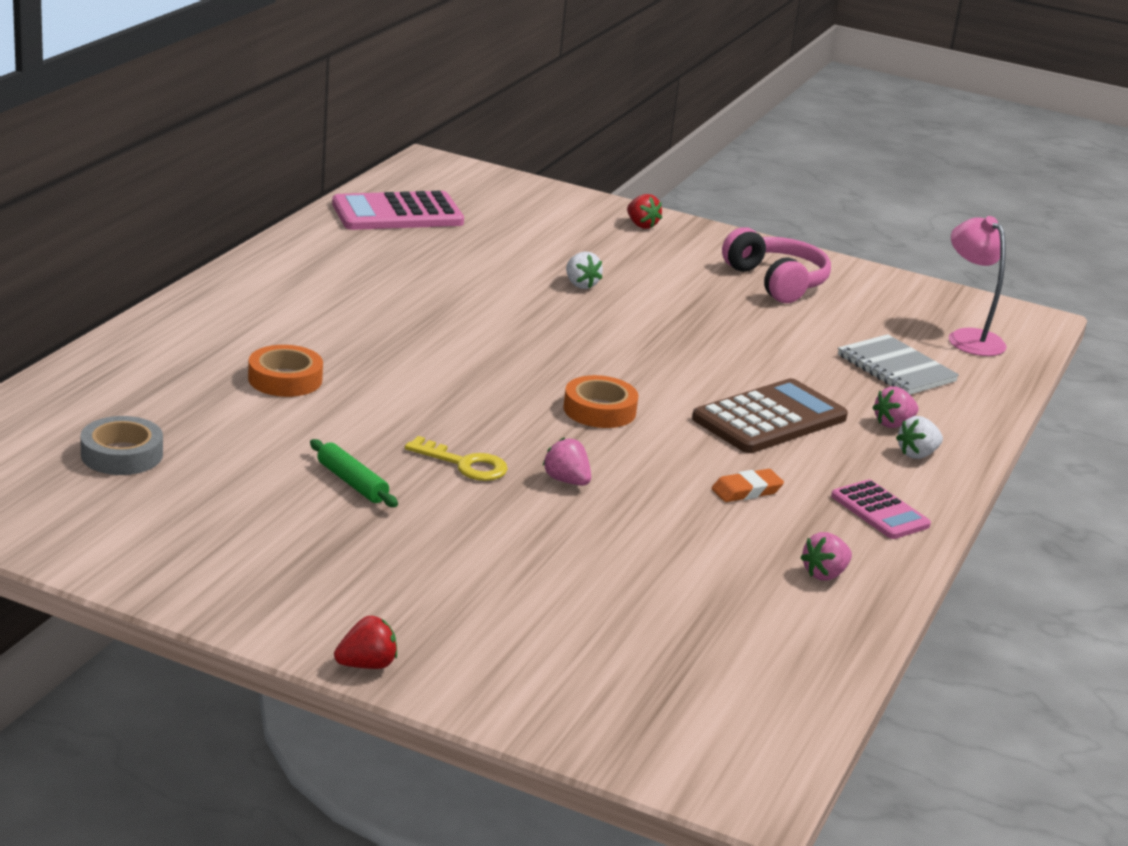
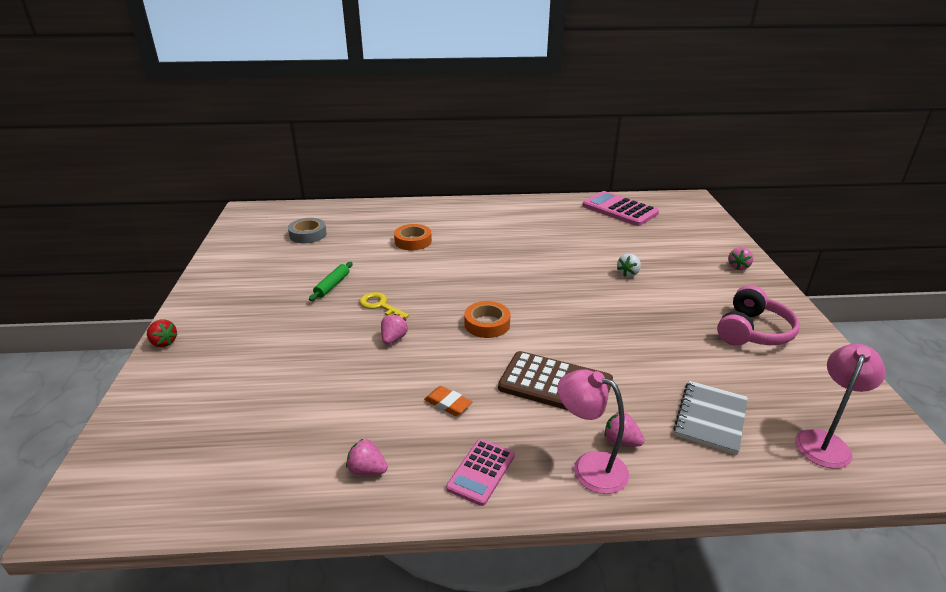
camera: 65 degrees right, 5 degrees up
yellow key [405,436,508,481] -> yellow key turned 135 degrees clockwise [359,292,409,319]
red strawberry [627,194,662,229] -> pink strawberry [728,247,753,270]
white strawberry [896,416,943,459] -> pink lamp [557,369,629,494]

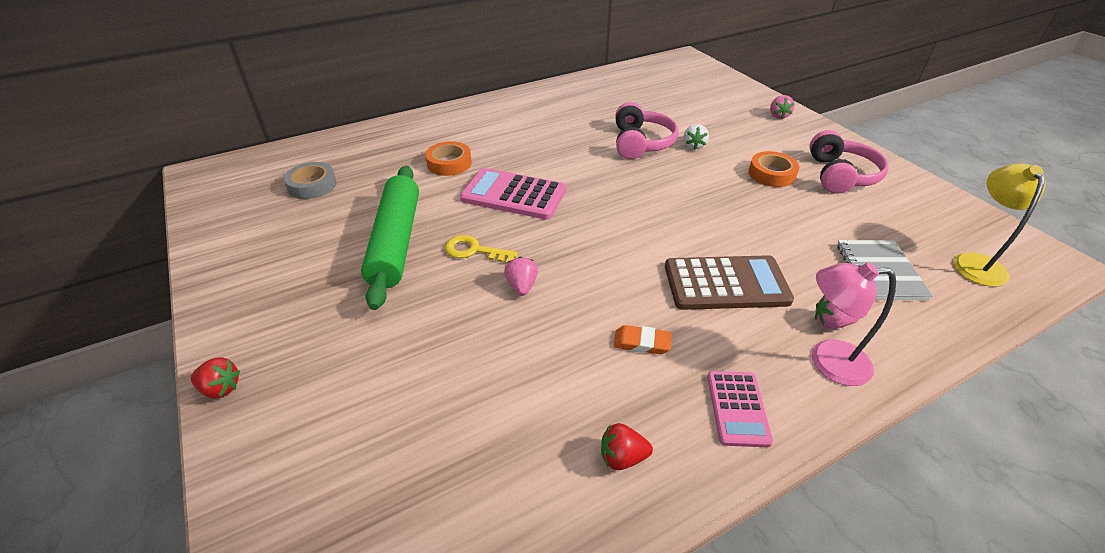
camera: 25 degrees left, 10 degrees up
green rolling pin [309,262,353,301] -> green rolling pin [361,166,419,310], size x2.25
pink strawberry [346,438,388,475] -> red strawberry [601,423,653,470]
orange tape [464,301,510,338] -> orange tape moved to [749,151,799,187]
pink calculator [583,191,659,226] -> pink calculator moved to [460,168,566,220]
pink lamp [795,344,886,469] -> yellow lamp [953,163,1046,287]
none -> pink headphones [615,102,678,159]

